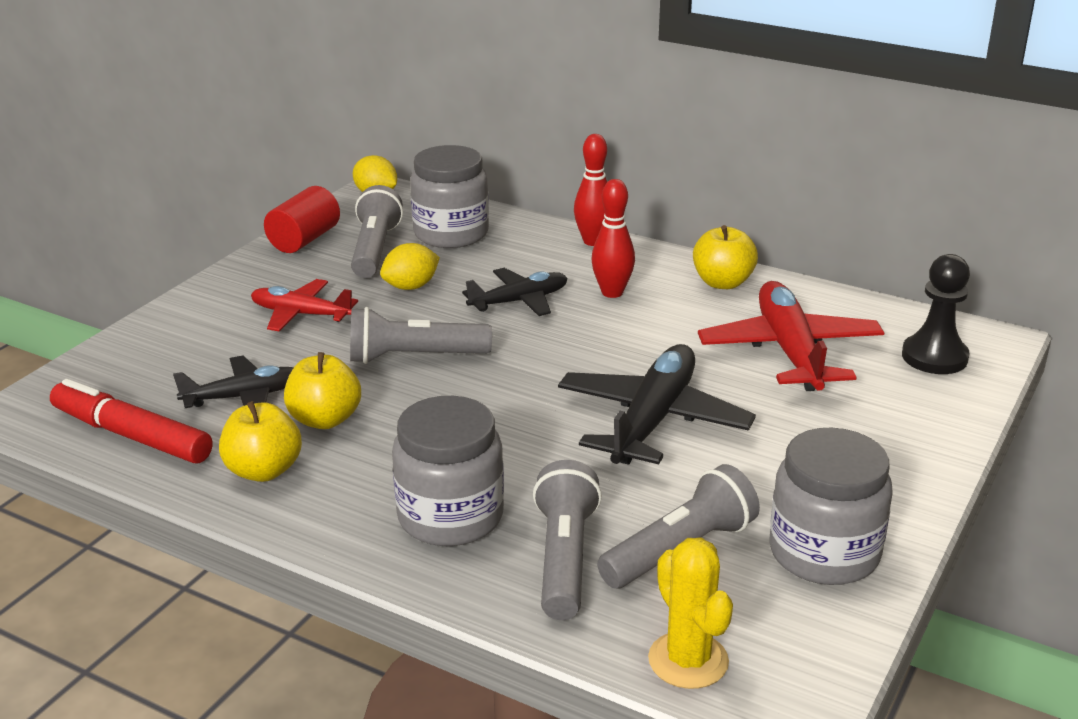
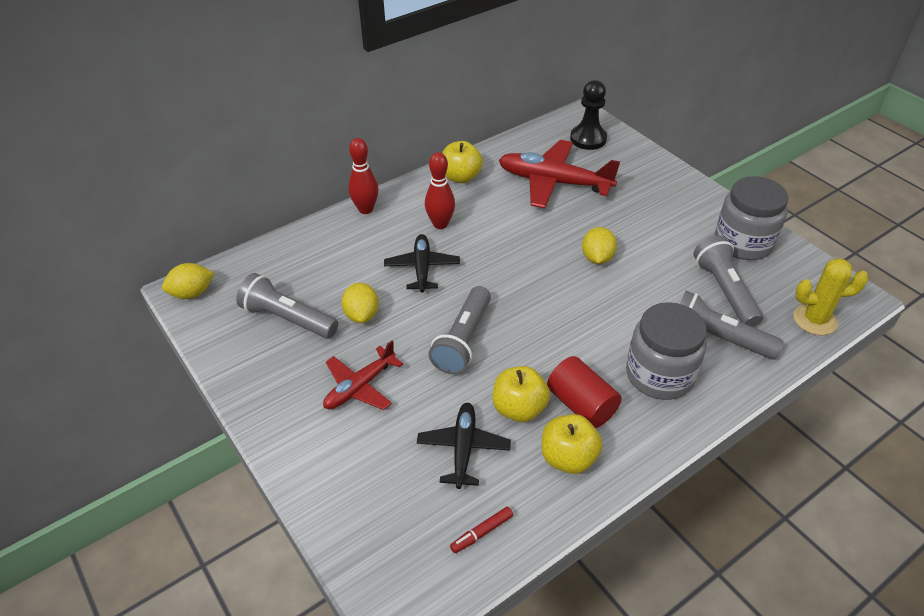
camera: 65 degrees left, 15 degrees up
red marker [50,379,213,463] -> red marker [450,507,513,553], size x0.44
red cylinder [264,186,340,253] -> red cylinder moved to [547,356,622,428]
grey jar [410,145,489,248] -> none
black plane [558,344,756,465] -> yellow lemon [582,227,617,264]

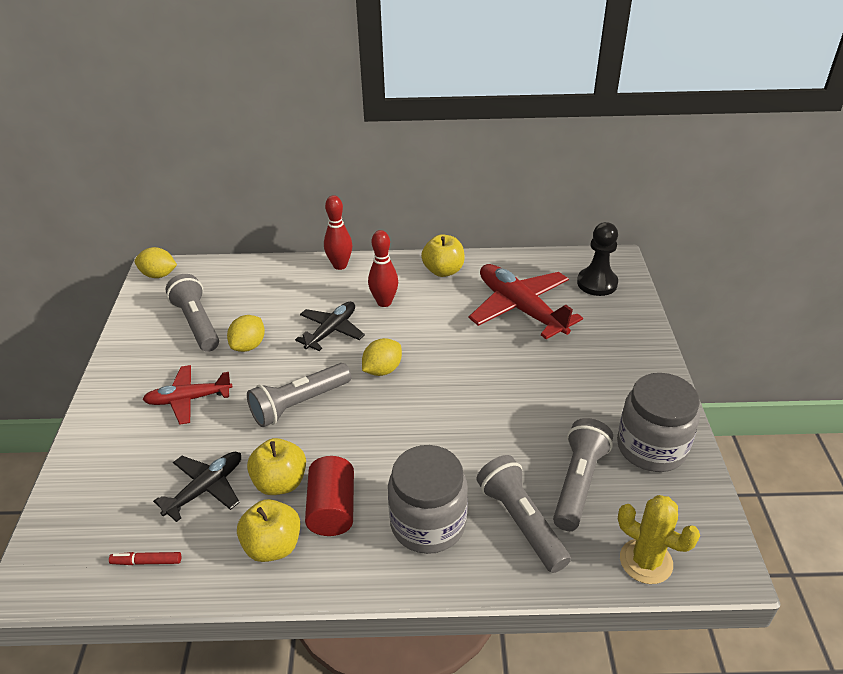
camera: 35 degrees right, 5 degrees down
yellow lemon [582,227,617,264] -> yellow lemon moved to [362,338,402,376]

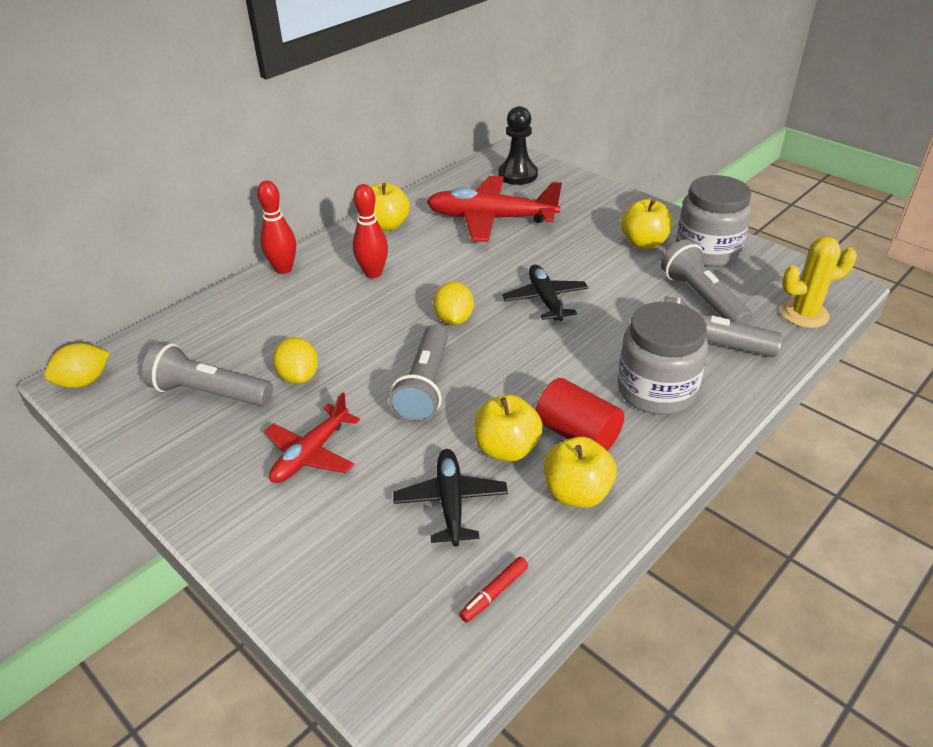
camera: 45 degrees left, 0 degrees up
black plane [295,302,365,351] -> black plane moved to [502,264,588,321]
none -> yellow apple [621,199,672,249]

